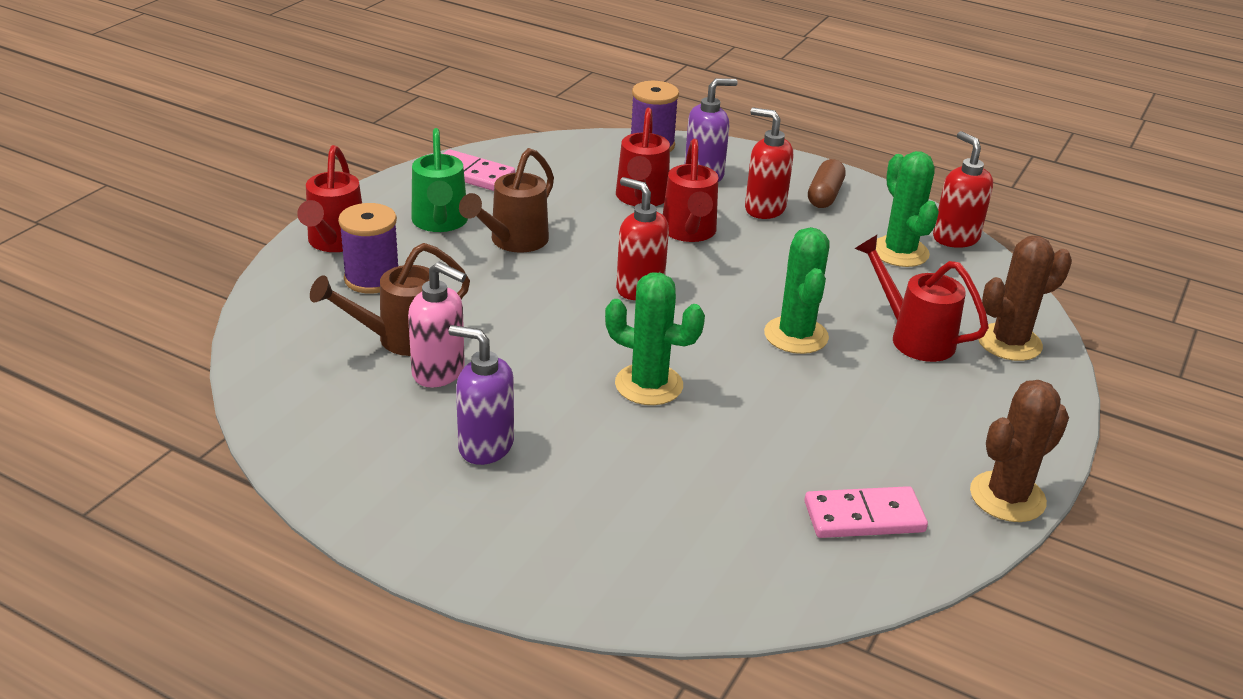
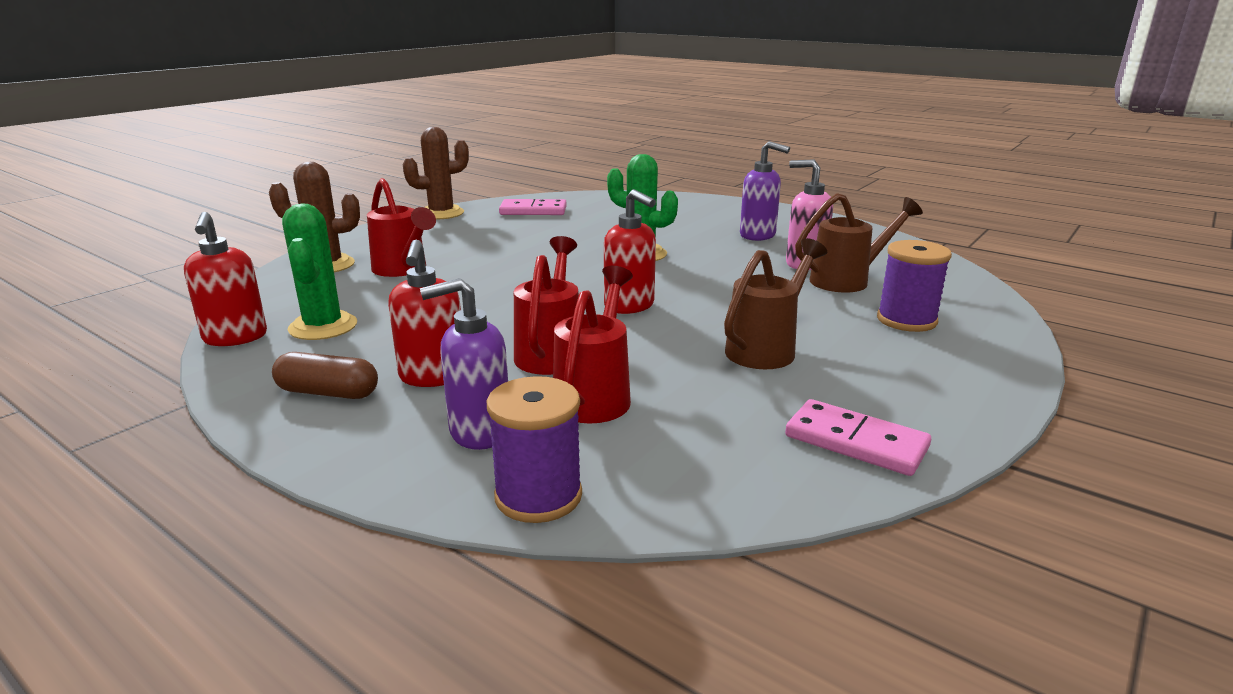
camera: 170 degrees left, 10 degrees down
red watering can [297,145,362,252] -> none
green watering can [411,128,468,232] -> none
red soap dispenser [745,108,793,219] -> red soap dispenser turned 45 degrees clockwise [388,240,461,387]
green cactus [764,227,830,354] -> none
brown capsule [808,159,846,208] -> brown capsule turned 75 degrees clockwise [272,352,378,399]

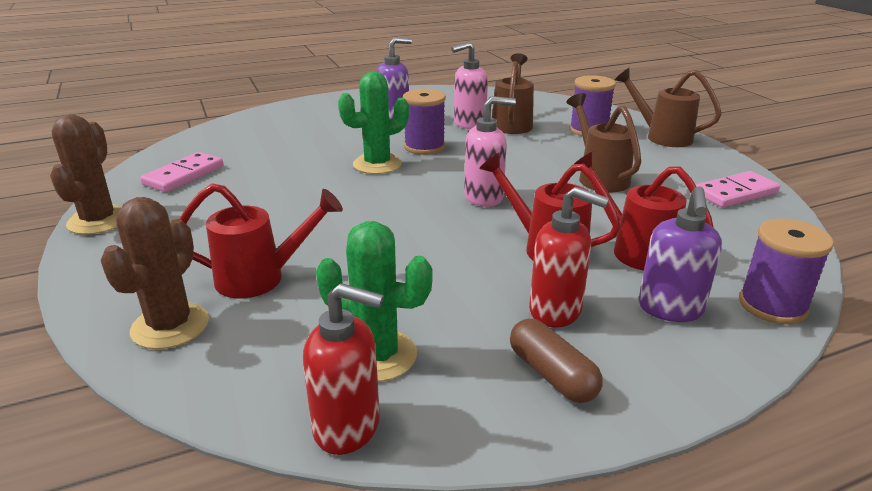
camera: 60 degrees left, 5 degrees up
brown capsule [272,352,378,399] -> brown capsule turned 75 degrees counterclockwise [510,318,603,403]
red soap dispenser [604,189,656,314] -> pink soap dispenser [464,96,516,207]
none -> purple spool [403,89,446,155]
none -> brown watering can [615,68,722,147]

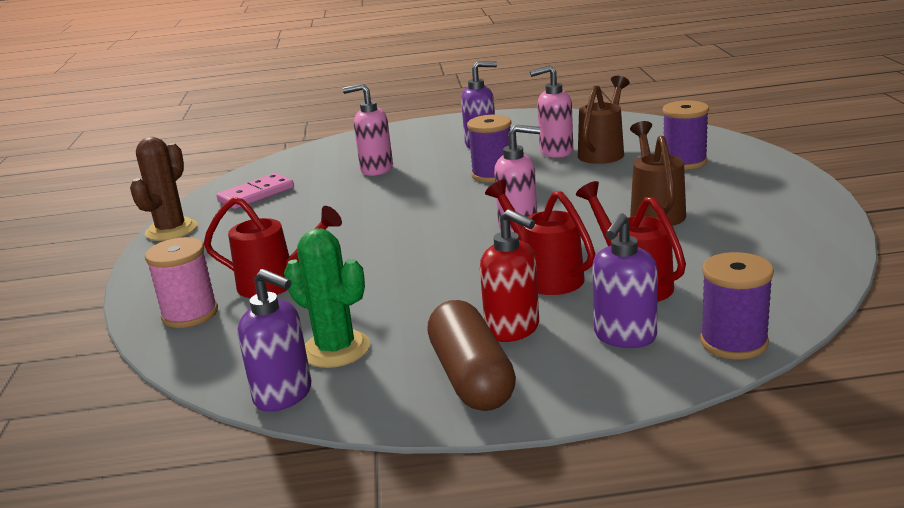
camera: 20 degrees right, 5 degrees down
brown cactus [100,197,209,349] -> pink spool [145,237,218,328]
red soap dispenser [303,283,384,455] -> purple soap dispenser [238,269,311,412]
green cactus [338,72,409,174] -> none
brown capsule [510,318,603,403] -> brown capsule [427,300,516,411], size x1.54
brown watering can [615,68,722,147] -> none
pink domino [696,171,780,208] -> none
none -> pink soap dispenser [343,83,393,176]

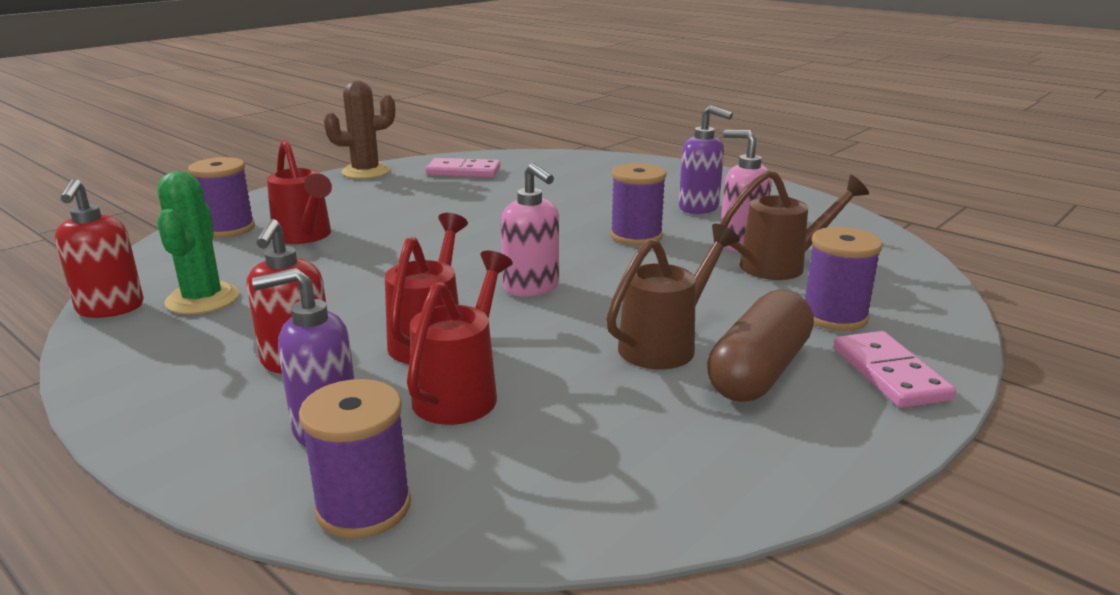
camera: 45 degrees right, 0 degrees up
pink spool [145,237,218,328] -> purple spool [188,157,255,238]
purple soap dispenser [238,269,311,412] -> red soap dispenser [55,179,144,318]
pink soap dispenser [343,83,393,176] -> none
brown capsule [427,300,516,411] -> brown capsule moved to [707,290,814,402]
none -> pink domino [834,331,956,408]

